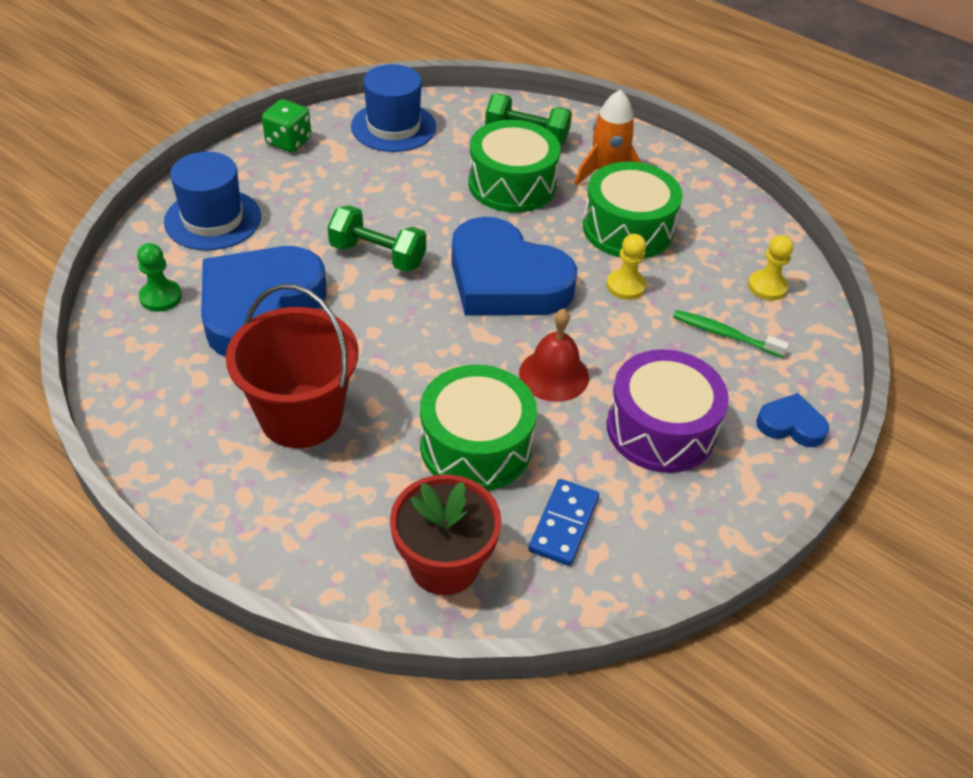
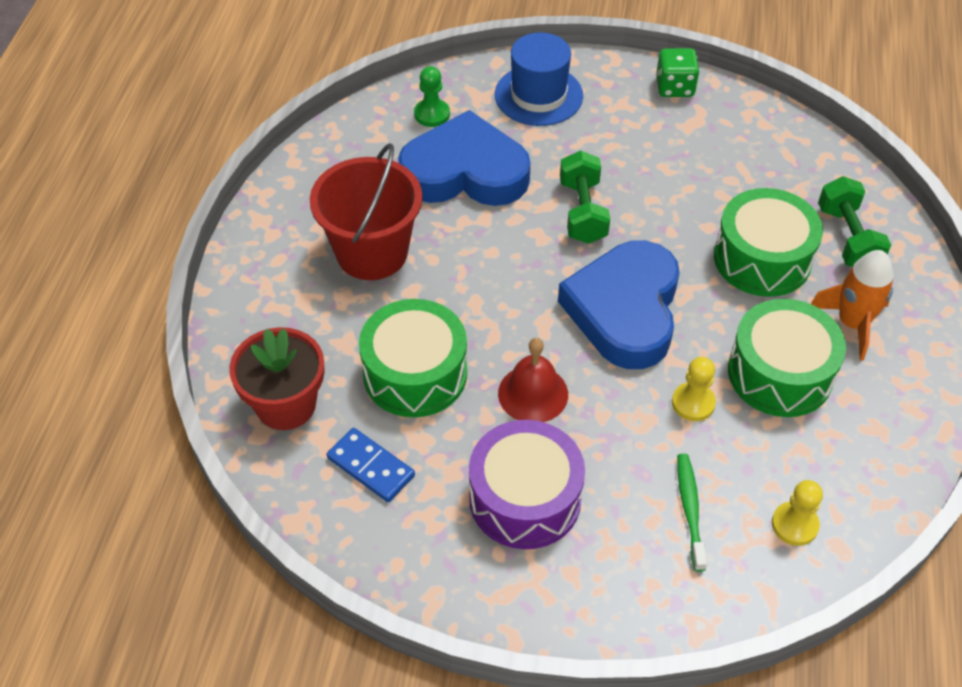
camera: 65 degrees right, 5 degrees up
blue hat [351,64,436,152] -> none
blue domino [529,479,599,566] -> blue domino turned 45 degrees clockwise [327,428,415,502]
blue heart [756,393,829,447] -> none

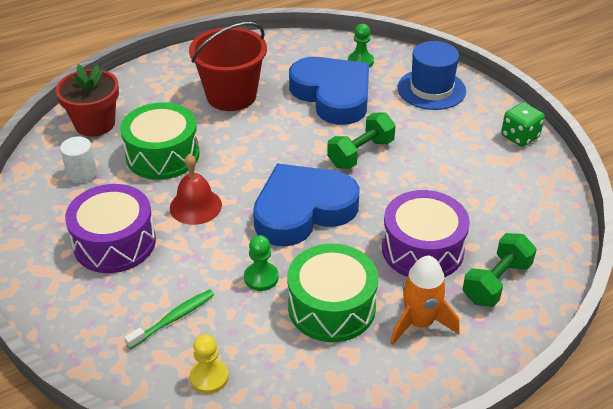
camera: 50 degrees right, 10 degrees down
blue domino [327,428,415,502] -> white cylinder [60,137,97,183]
yellow pawn [672,357,716,421] -> green pawn [244,235,279,291]
green drum [714,188,823,297] -> purple drum [382,190,470,277]

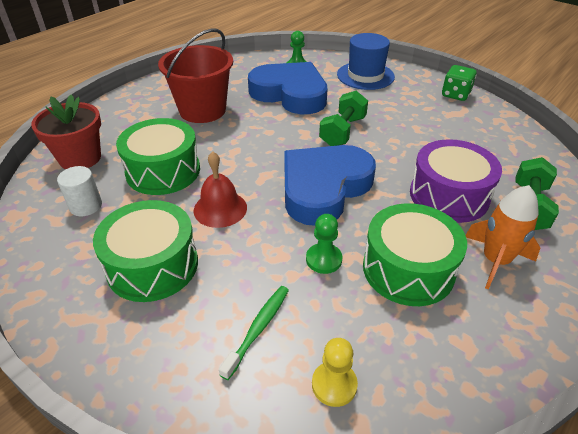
camera: 20 degrees left, 0 degrees up
purple drum [65,184,156,273] -> green drum [93,200,198,302]

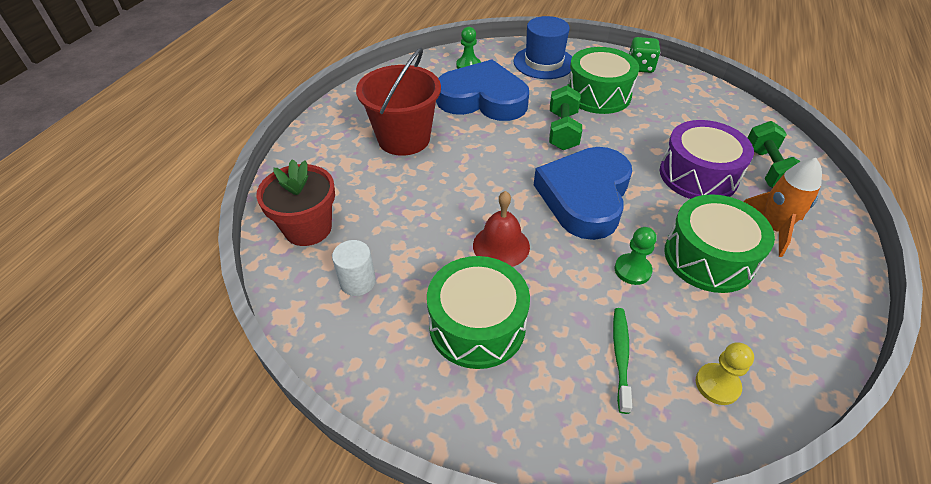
camera: 20 degrees left, 5 degrees up
green drum [116,118,200,195] -> green drum moved to [567,47,639,114]

